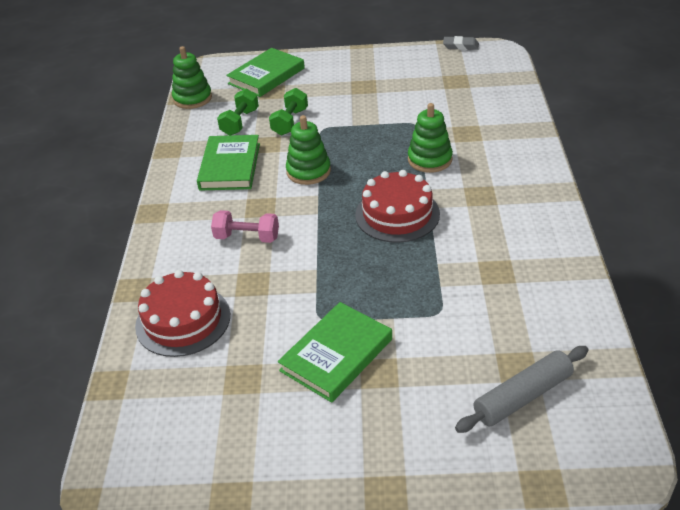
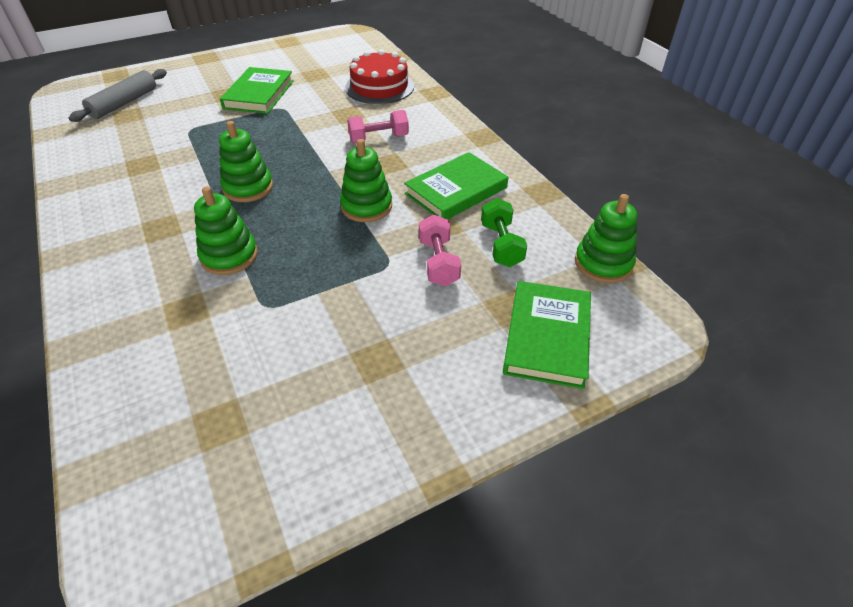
camera: 150 degrees right, 5 degrees up
green book [197,135,260,190] -> green book turned 75 degrees clockwise [404,152,508,219]
green dumbbell [269,88,308,135] -> pink dumbbell [419,214,461,286]
red cake [355,170,440,243] -> green stacking toy [219,121,273,202]
grey eraser [443,36,479,50] -> none

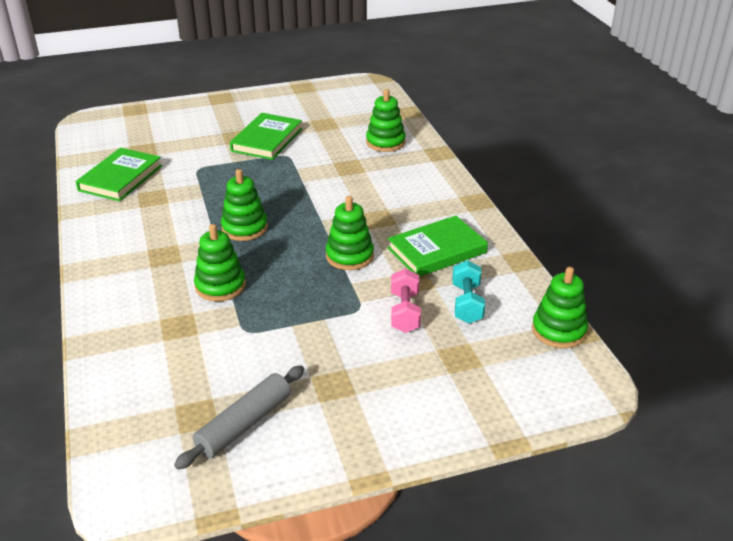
camera: 10 degrees right, 10 degrees down
grey rolling pin [69,69,167,122] -> grey rolling pin moved to [174,365,304,470]
red cake [345,49,414,104] -> green stacking toy [366,89,406,152]
pink dumbbell [347,110,409,143] -> none
green dumbbell [481,198,527,267] -> turquoise dumbbell [452,260,485,323]
green book [503,281,591,389] -> green book moved to [76,148,162,201]

